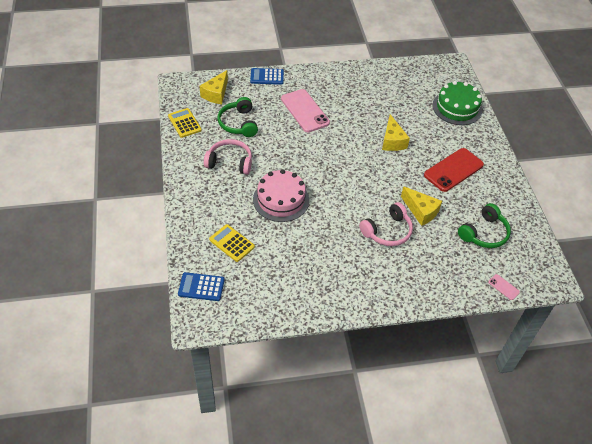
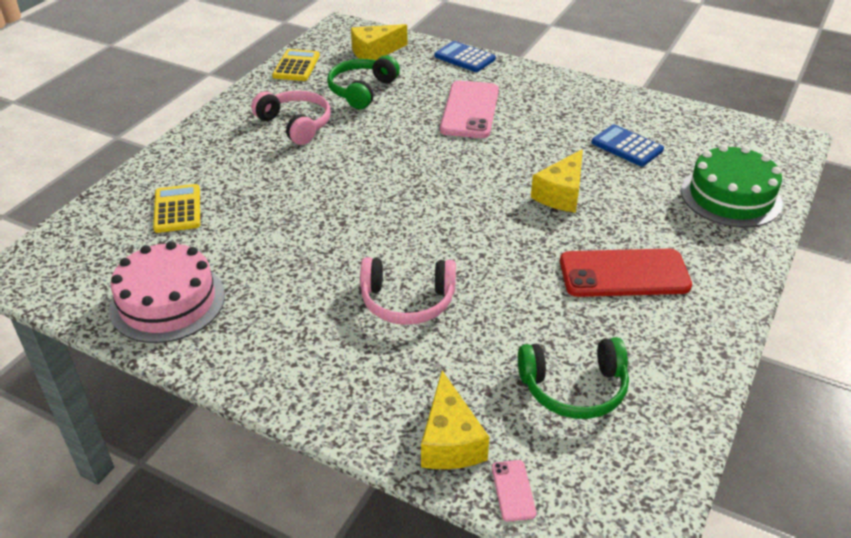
camera: 40 degrees right, 10 degrees down
blue calculator [178,272,225,301] -> blue calculator moved to [591,125,664,166]
pink cake [253,169,309,222] -> pink cake moved to [109,241,225,343]
yellow cheese [401,186,442,226] -> yellow cheese moved to [421,371,489,469]

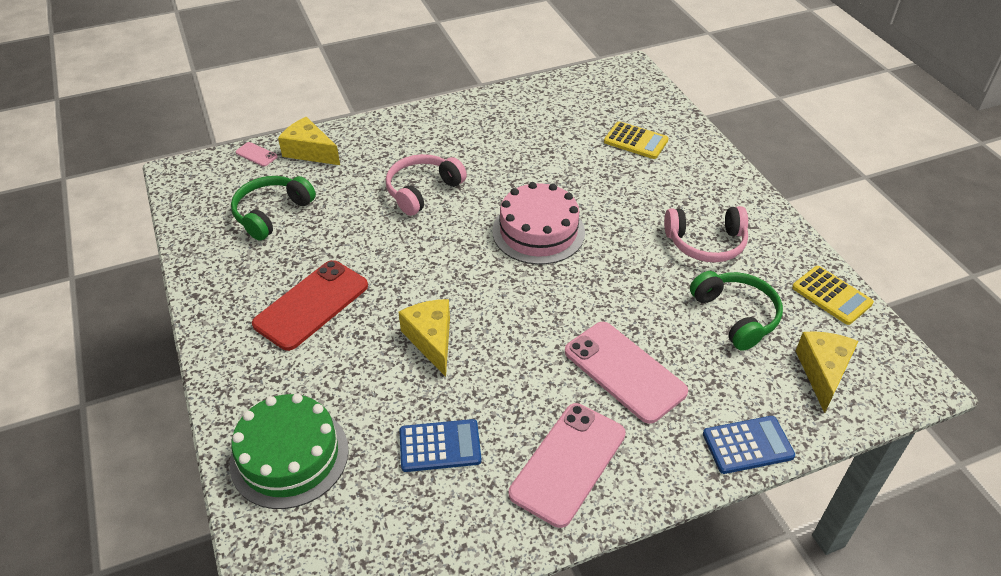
camera: 130 degrees right, 5 degrees up
pink cake [109,241,225,343] -> pink cake moved to [492,182,585,265]
none -> pink phone [509,403,626,528]

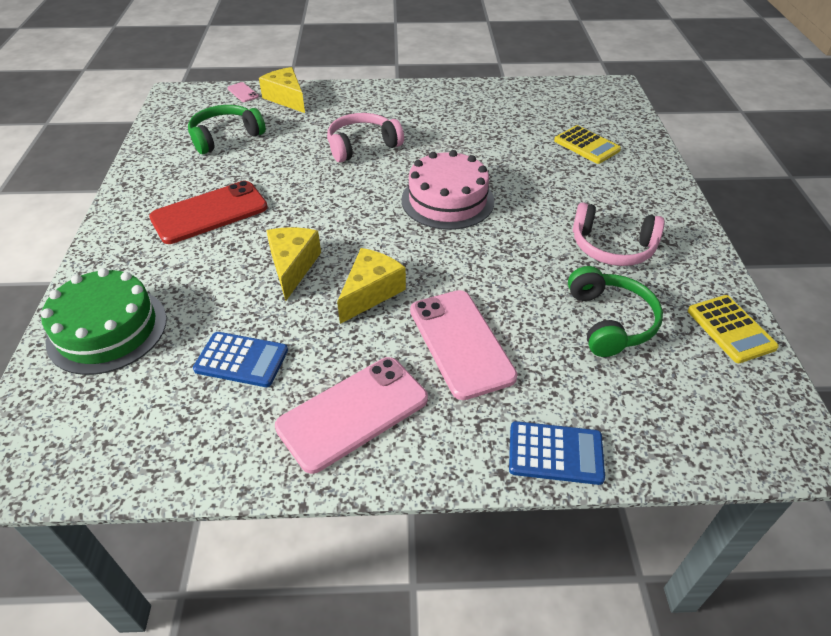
camera: 20 degrees right, 0 degrees up
yellow cheese [796,331,859,413] -> yellow cheese moved to [337,248,406,324]

